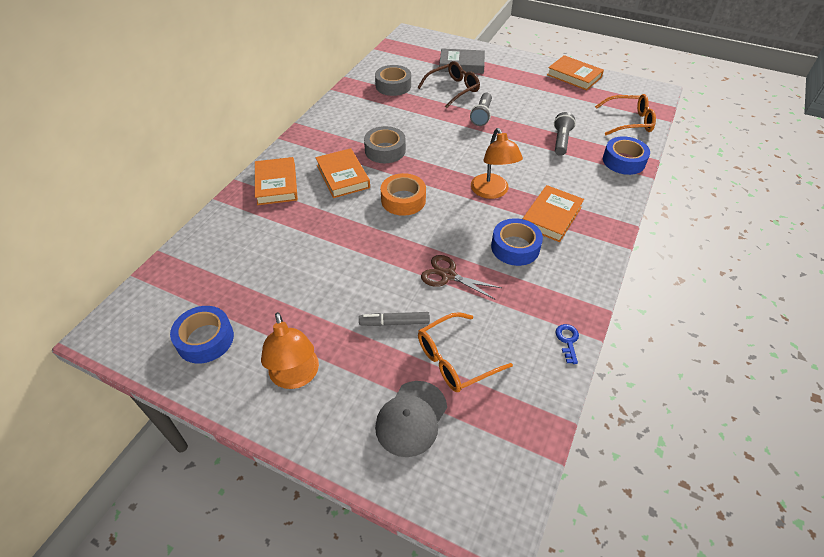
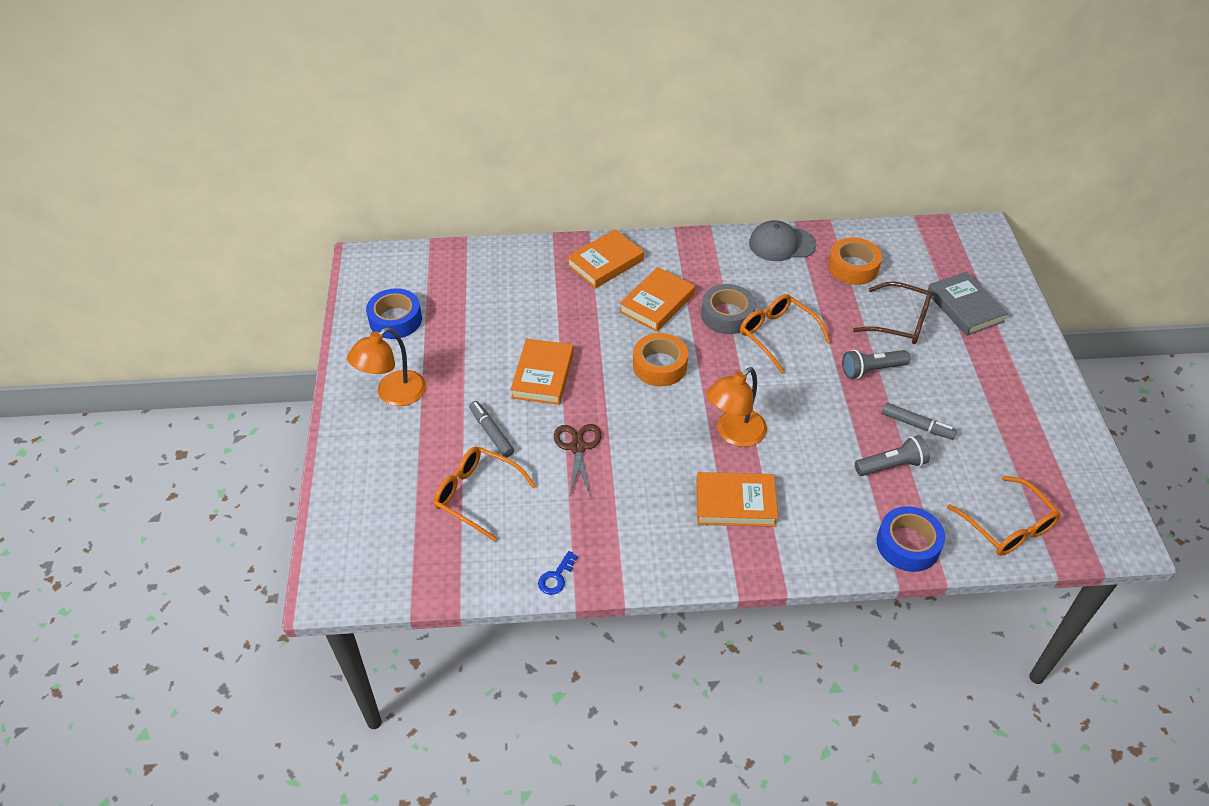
camera: 60 degrees right, 0 degrees up
grey tape [375,65,411,96] -> orange tape [828,237,882,285]
grey cap [375,381,447,457] -> grey cap moved to [749,220,816,261]
blue tape [491,218,543,266] -> none
orange book [547,55,604,90] -> orange book moved to [510,339,574,405]
blue key [555,324,579,364] -> blue key turned 150 degrees clockwise [538,551,578,595]
none -> orange glasses [740,294,830,373]
none -> grey marker [882,403,957,440]

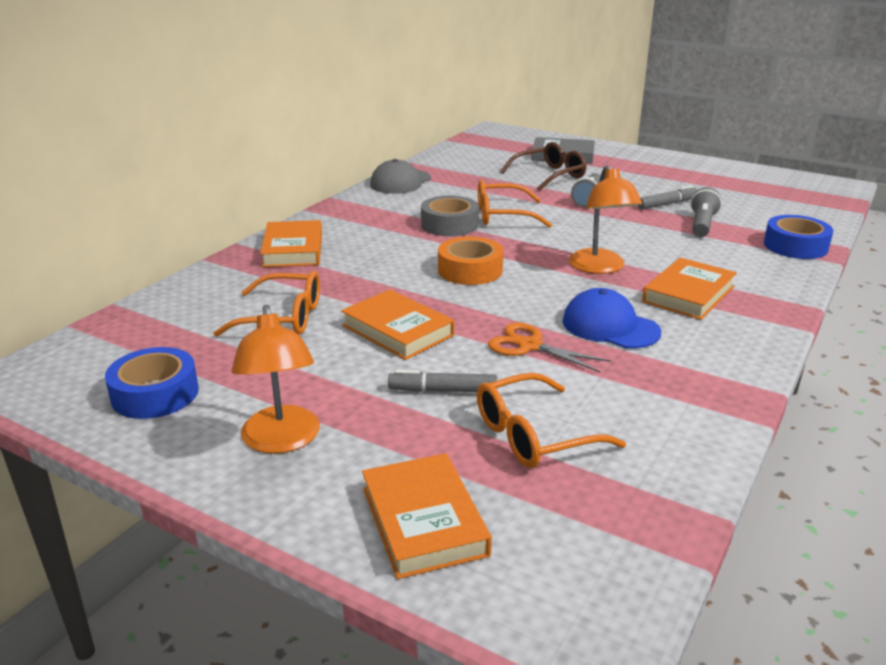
camera: 55 degrees left, 20 degrees down
blue key [538,551,578,595] -> none
brown scissors [554,424,602,495] -> orange scissors [488,323,611,373]
orange book [619,267,695,332] -> orange book moved to [362,453,492,579]
orange tape [828,237,882,285] -> none
orange glasses [947,476,1061,555] -> orange glasses moved to [213,271,320,337]
none -> blue cap [563,288,661,348]

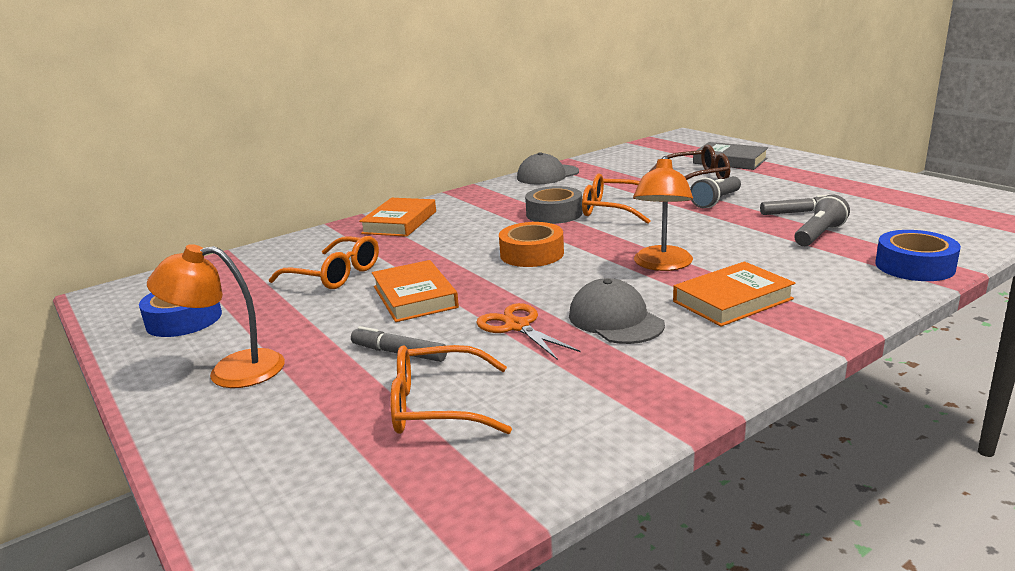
camera: 25 degrees right, 5 degrees down
orange lamp [231,305,320,454] -> orange lamp turned 75 degrees clockwise [147,244,285,388]
orange book [362,453,492,579] -> none
blue cap [563,288,661,348] -> grey cap [569,278,665,344]

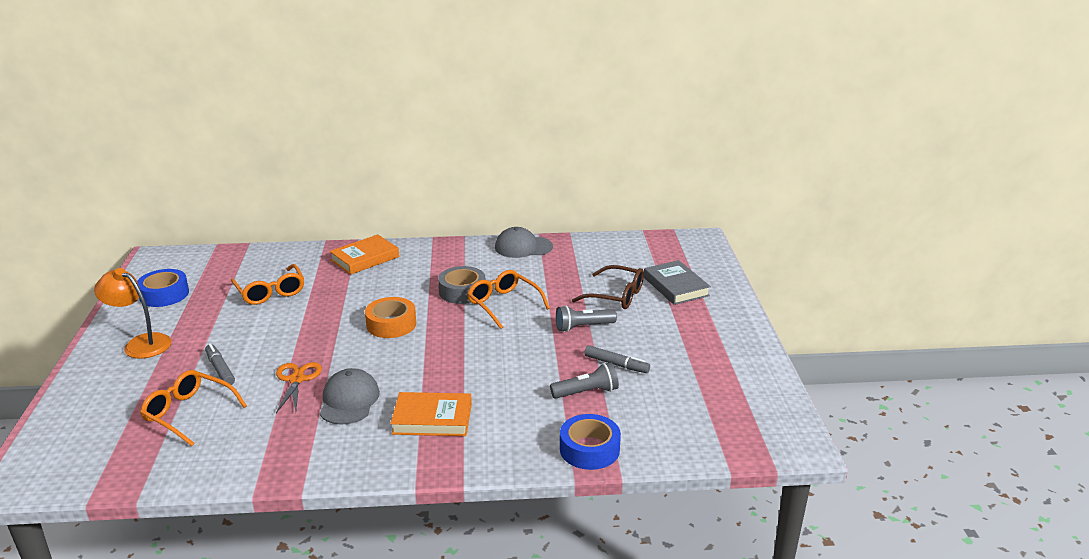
camera: 30 degrees right, 5 degrees up
orange book [372,260,459,322] -> none
orange lamp [633,156,693,271] -> none

